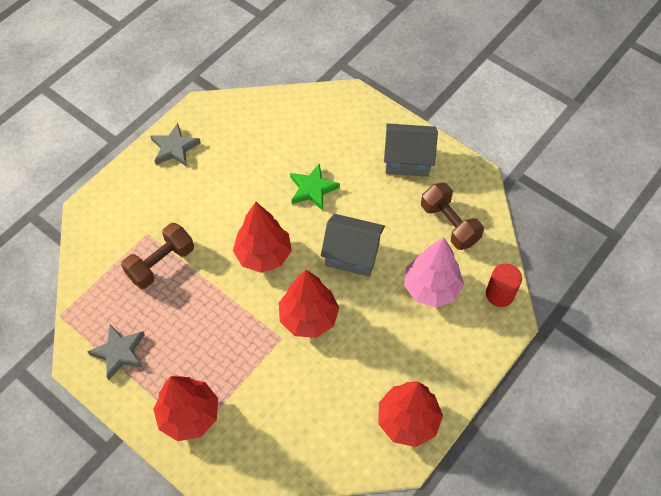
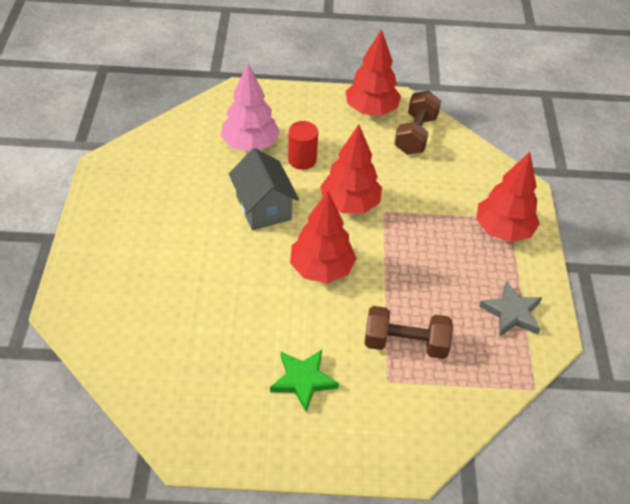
camera: 130 degrees left, 10 degrees down
grey star [150,123,201,167] -> none
green star [290,163,340,211] -> green star moved to [270,350,339,412]
grey house [384,123,438,177] -> none
brown dumbbell [421,183,484,250] -> brown dumbbell moved to [394,90,441,155]
red cylinder [486,264,522,307] -> red cylinder moved to [288,121,318,170]

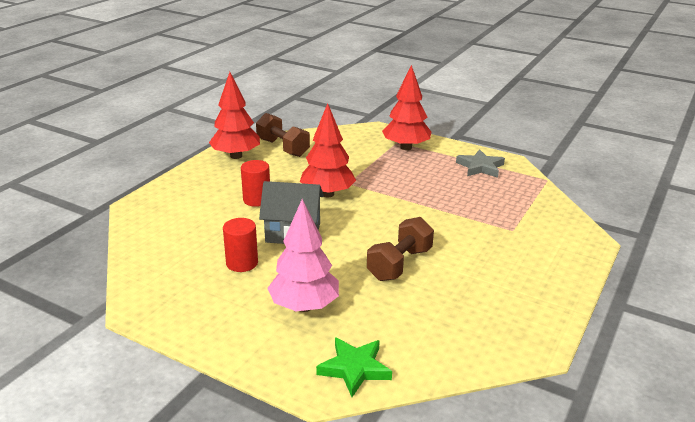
camera: 60 degrees left, 20 degrees down
pink tree [221,64,280,151] -> pink tree moved to [267,199,339,312]
green star [270,350,339,412] -> green star moved to [316,337,392,397]
red tree [290,191,357,283] -> none
brown dumbbell [365,306,453,359] -> brown dumbbell moved to [367,217,434,281]
none -> red cylinder [223,218,258,272]

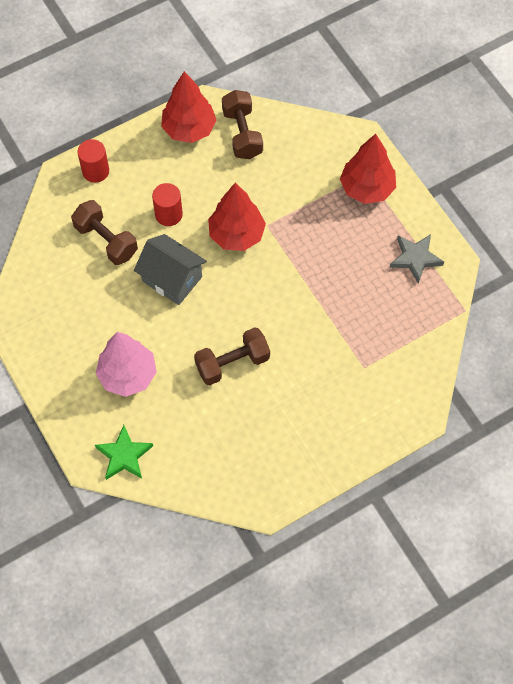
camera: 30 degrees right, 35 degrees up
red cylinder [223,218,258,272] -> red cylinder moved to [78,139,109,183]
none -> brown dumbbell [71,200,138,265]

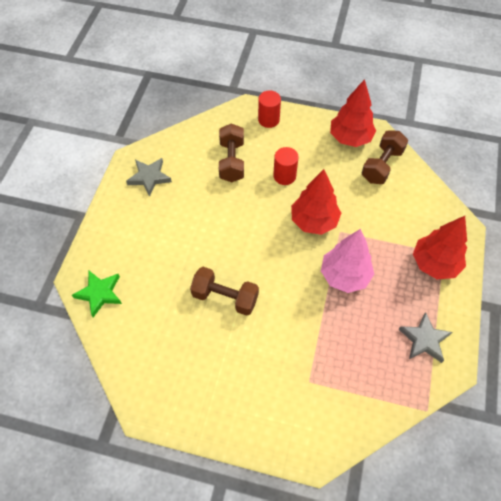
camera: 45 degrees right, 5 degrees down
pink tree [95,332,157,397] -> pink tree moved to [321,229,374,293]
grey house [134,234,207,305] -> none
none -> grey star [126,158,172,197]

